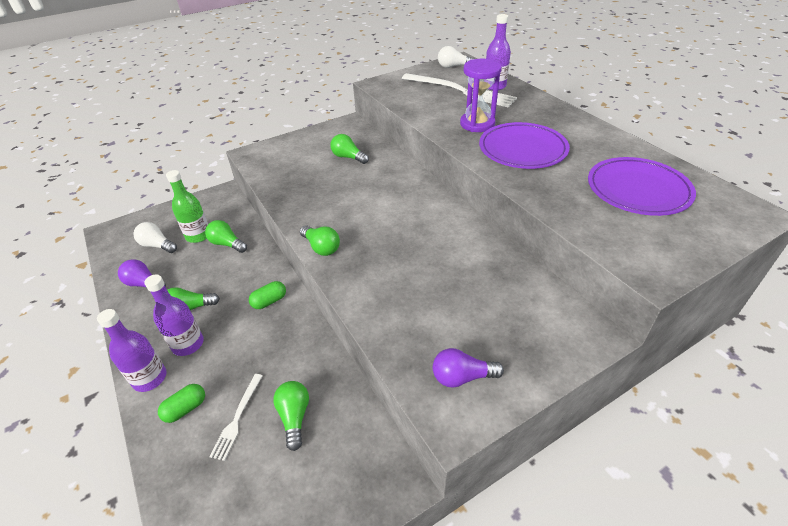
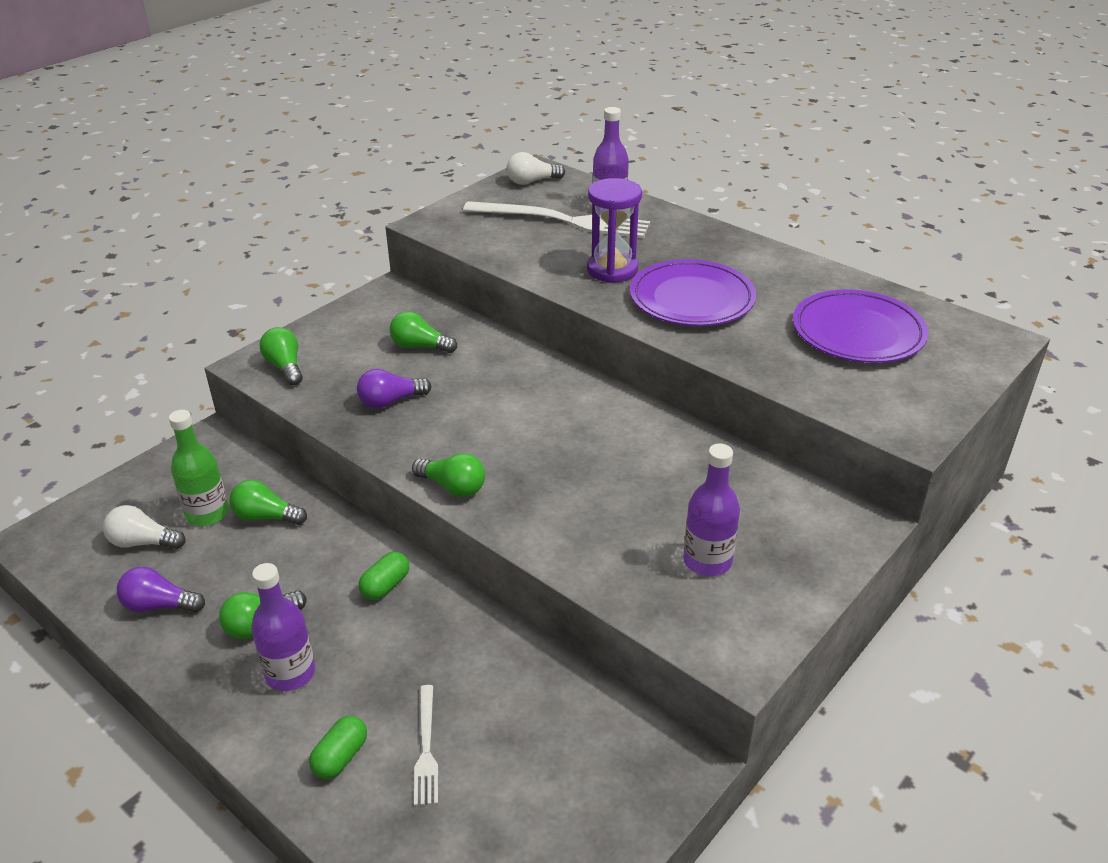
camera: 20 degrees left, 5 degrees down
purple bottle [97,309,167,392] -> purple bottle moved to [683,443,740,576]
green light bulb [273,381,309,451] -> green light bulb moved to [260,327,303,385]
purple light bulb [433,348,504,387] -> purple light bulb moved to [357,369,432,408]

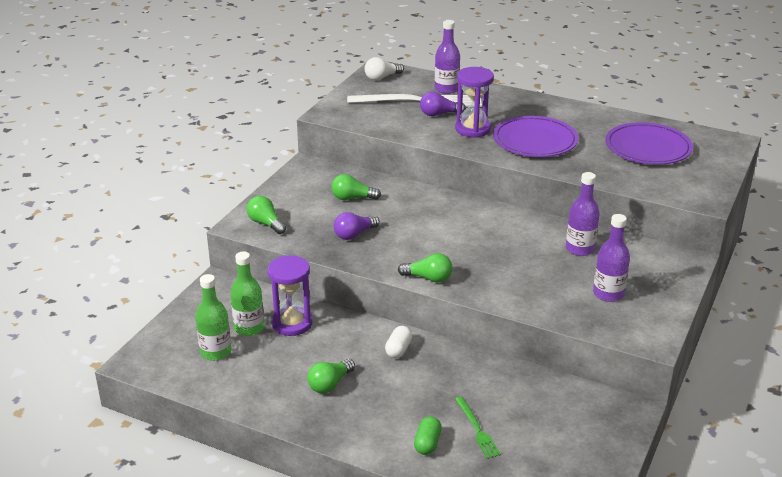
camera: 15 degrees left, 5 degrees down
white light bulb [103,505,185,549] -> green bottle [195,274,231,361]
purple light bulb [117,566,205,613] -> purple light bulb moved to [420,91,466,116]
green light bulb [230,480,307,525] -> purple hourglass [267,255,312,336]
purple bottle [251,563,315,691] -> purple bottle moved to [566,172,600,256]
green capsule [359,551,409,600] -> white capsule [385,326,412,358]
white fork [414,685,438,806] -> green fork [455,397,501,459]

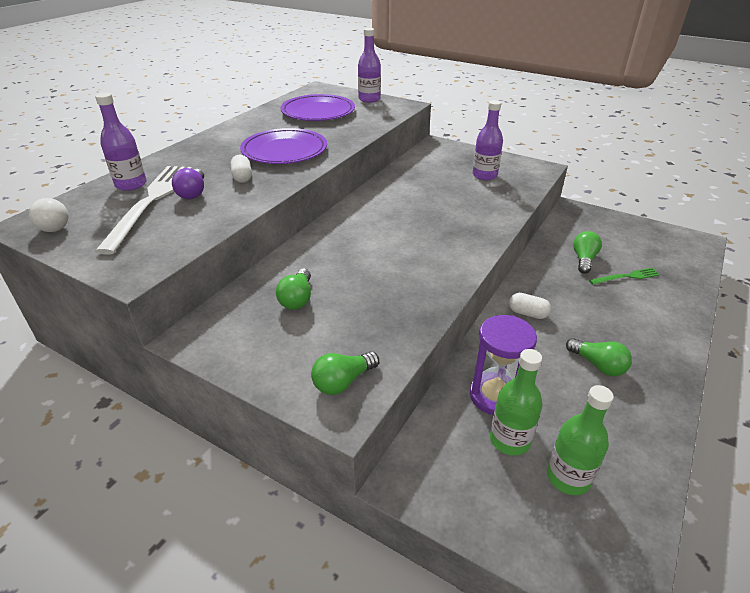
camera: 85 degrees left, 5 degrees up
purple light bulb [334,212,380,240] -> none
green light bulb [398,253,453,283] -> green light bulb moved to [573,231,602,274]
green capsule [414,416,442,455] -> none
purple hourglass [455,67,494,138] -> white capsule [230,155,252,183]
purple bottle [566,172,600,256] -> purple bottle moved to [358,28,381,103]

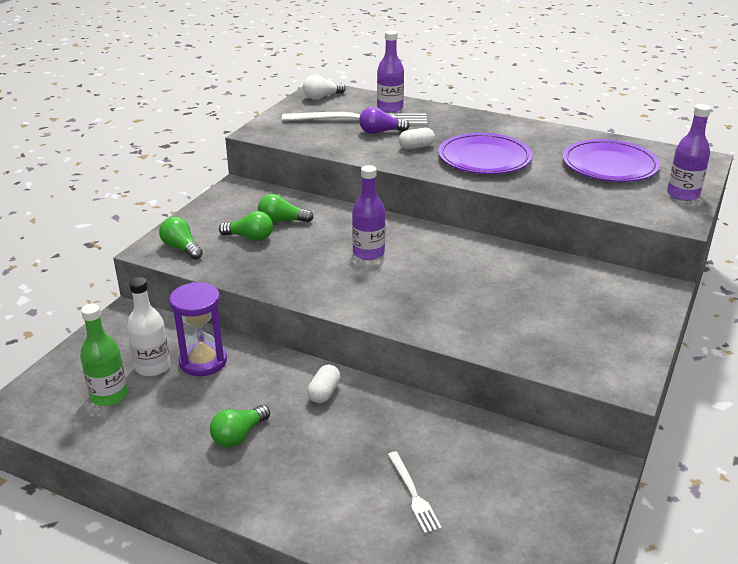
camera: 85 degrees right, 5 degrees down
purple bottle [473,100,503,180] -> purple bottle moved to [352,165,385,260]
green bottle [490,349,542,455] -> white bottle [127,277,170,377]
green light bulb [573,231,602,274] -> green light bulb moved to [219,211,273,241]
green fork [589,268,660,285] -> white fork [388,451,442,534]

